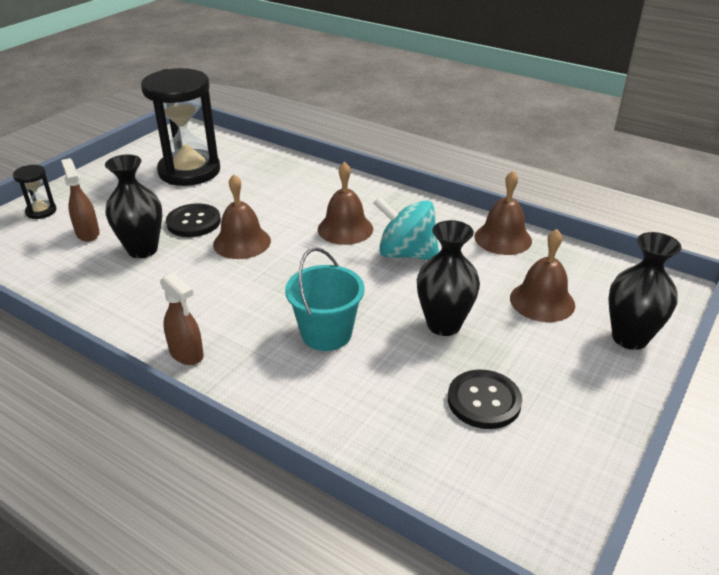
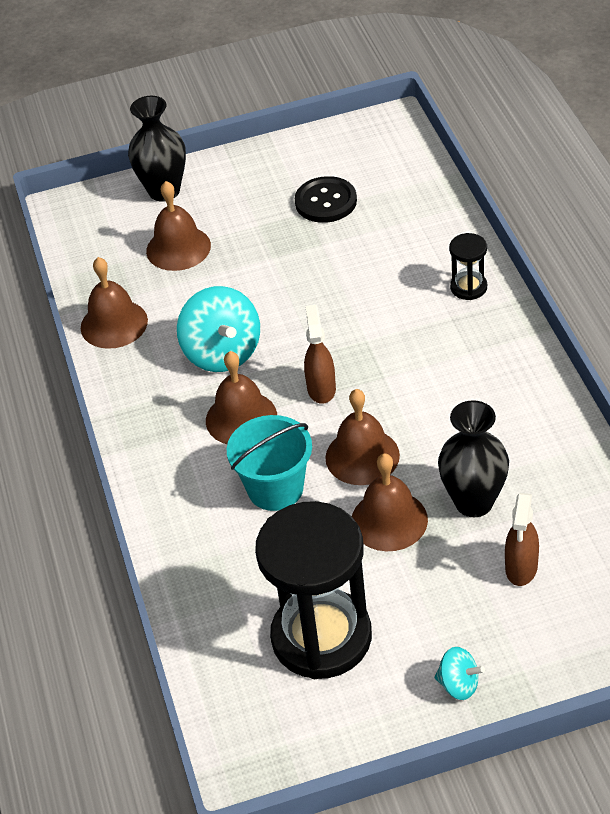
camera: 135 degrees left, 10 degrees up
black hourglass [13,165,56,219] -> black hourglass moved to [449,233,487,300]
brown spray bottle [160,273,204,365] -> brown spray bottle moved to [304,305,336,404]
black button [166,203,221,237] -> brown bell [352,453,428,551]
turquoise bucket [285,248,364,351] -> turquoise bucket moved to [227,415,312,511]
black vase [417,220,480,336] -> none
none -> turquoise spinning top [434,647,485,700]

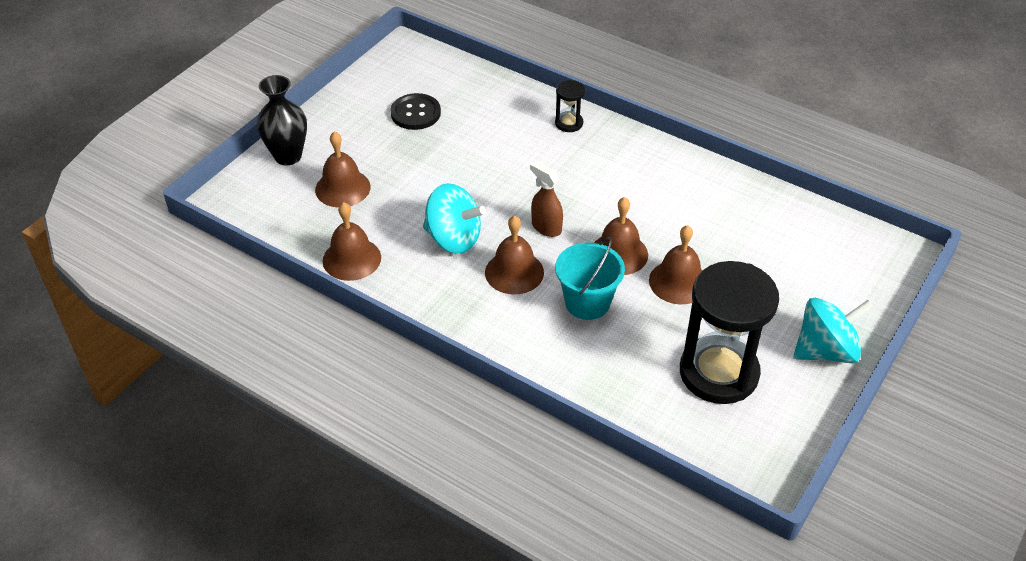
camera: 45 degrees left, 0 degrees up
turquoise spinning top [434,647,485,700] -> turquoise spinning top [793,298,874,363], size x1.94
black vase [438,400,509,517] -> none
brown spray bottle [505,493,539,586] -> none

